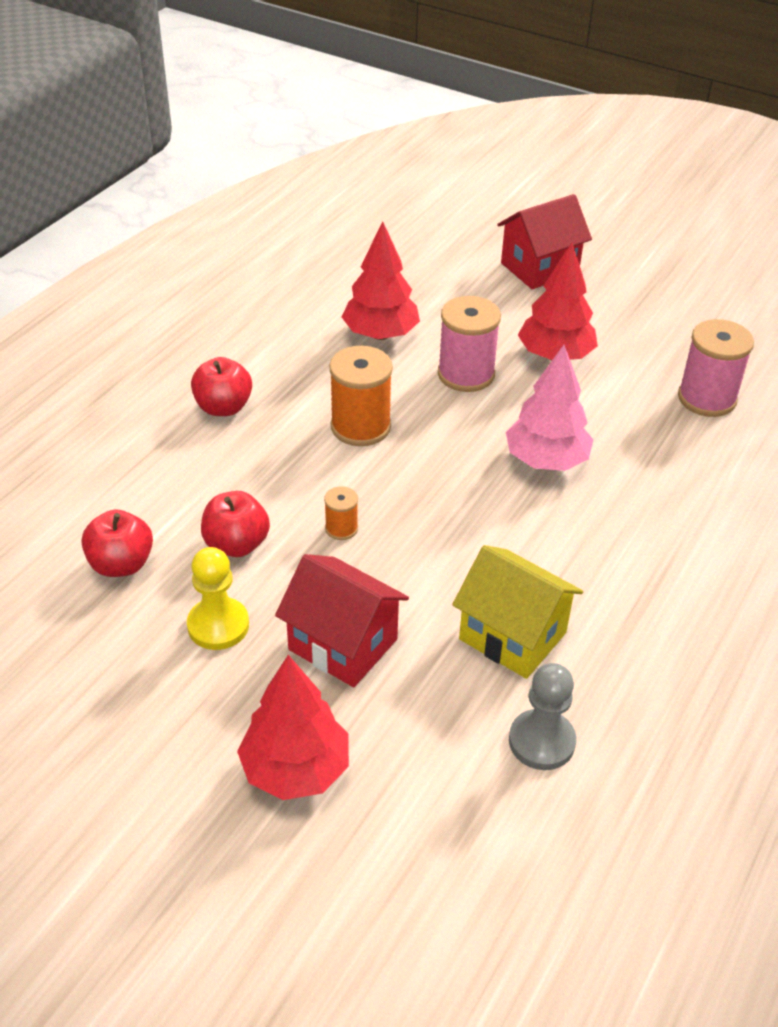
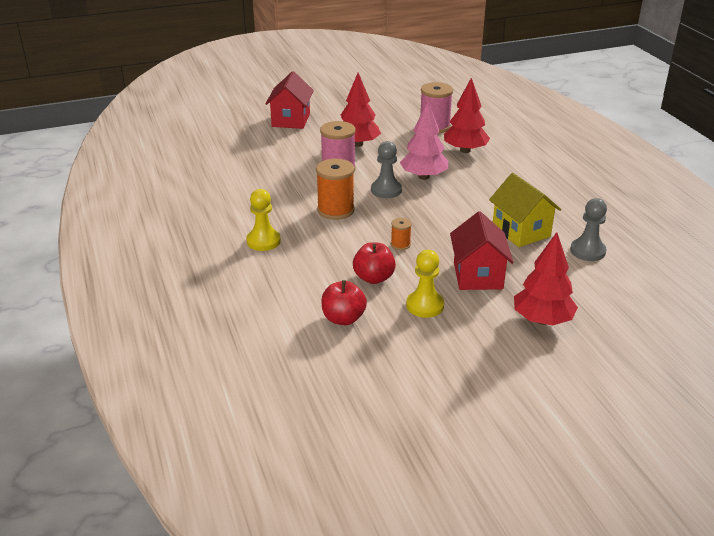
camera: 50 degrees left, 10 degrees down
red apple [191,357,252,416] -> yellow pawn [246,189,281,251]
red house [275,554,409,687] -> red house turned 75 degrees counterclockwise [450,211,514,290]
red tree [342,221,420,340] -> red tree moved to [444,78,490,153]
yellow house [452,545,583,679] -> yellow house turned 75 degrees clockwise [489,173,561,247]
none -> grey pawn [371,141,402,198]

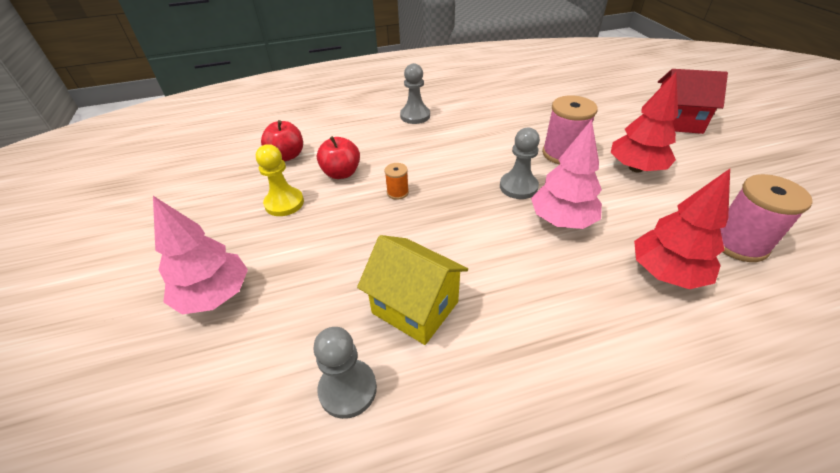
camera: 95 degrees right, 10 degrees up
yellow pawn [246,189,281,251] -> grey pawn [400,63,430,124]
orange spool [316,159,355,220] -> none
red house [450,211,514,290] -> none
yellow house [489,173,561,247] -> yellow house turned 60 degrees clockwise [357,235,468,345]
red tree [514,232,578,325] -> pink tree [153,196,248,315]

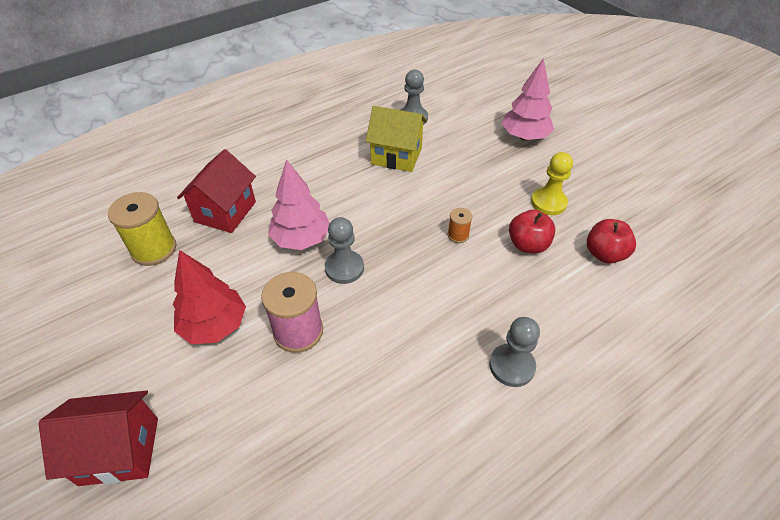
camera: 160 degrees right, 5 degrees up
red tree [634,169,730,289] -> red house [177,149,256,233]
pink spool [720,174,813,262] -> yellow spool [108,192,176,266]

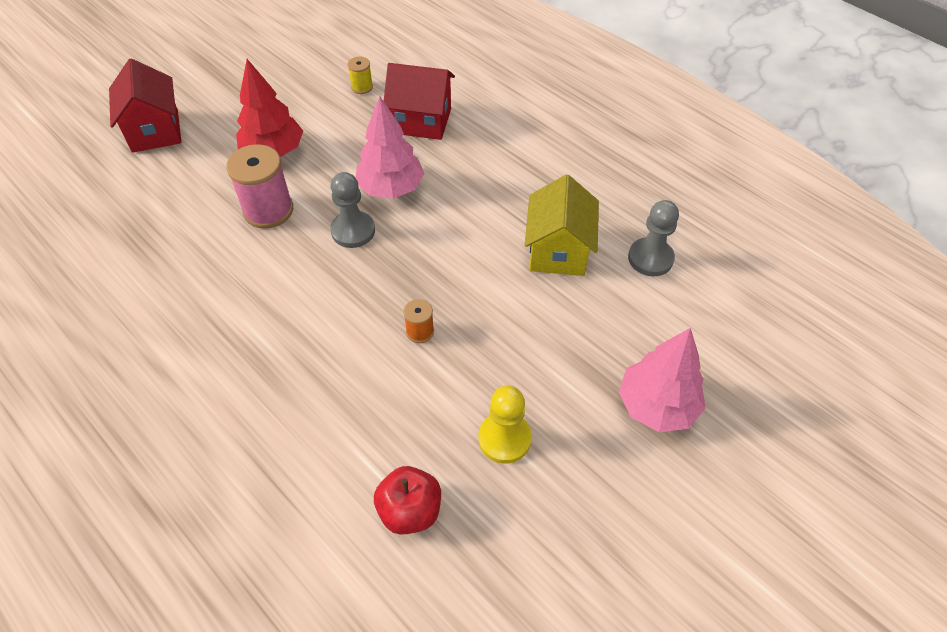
camera: 80 degrees right, 5 degrees up
yellow spool [108,192,176,266] -> yellow spool [347,57,373,94], size x0.50
grey pawn [489,317,540,387] -> none
red apple [509,210,555,253] -> none

